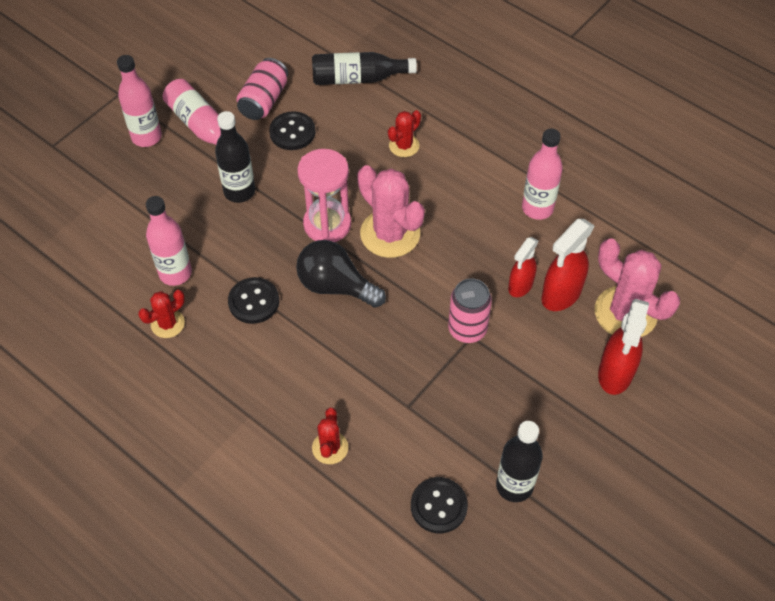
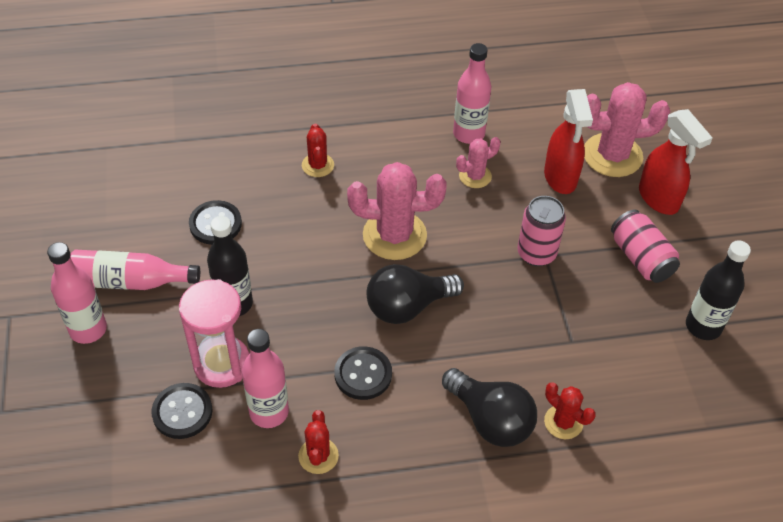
camera: 50 degrees left, 5 degrees down
pink can [236,58,288,120] -> pink can moved to [611,210,680,283]
pink hourglass [297,149,351,242] -> pink hourglass moved to [179,279,249,388]
black bottle [312,52,417,85] -> none
black button [411,477,468,533] -> black button moved to [151,383,213,439]
red spray bottle [508,237,538,297] -> none
none -> black light bulb [442,368,537,447]
none -> pink cactus [456,137,501,188]

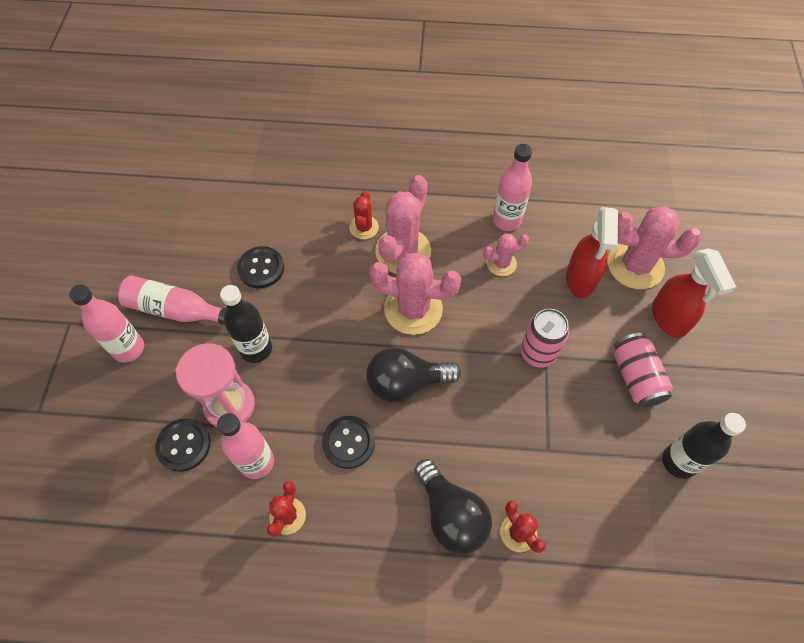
camera: 15 degrees right, 10 degrees up
none -> pink cactus [375,175,431,274]

